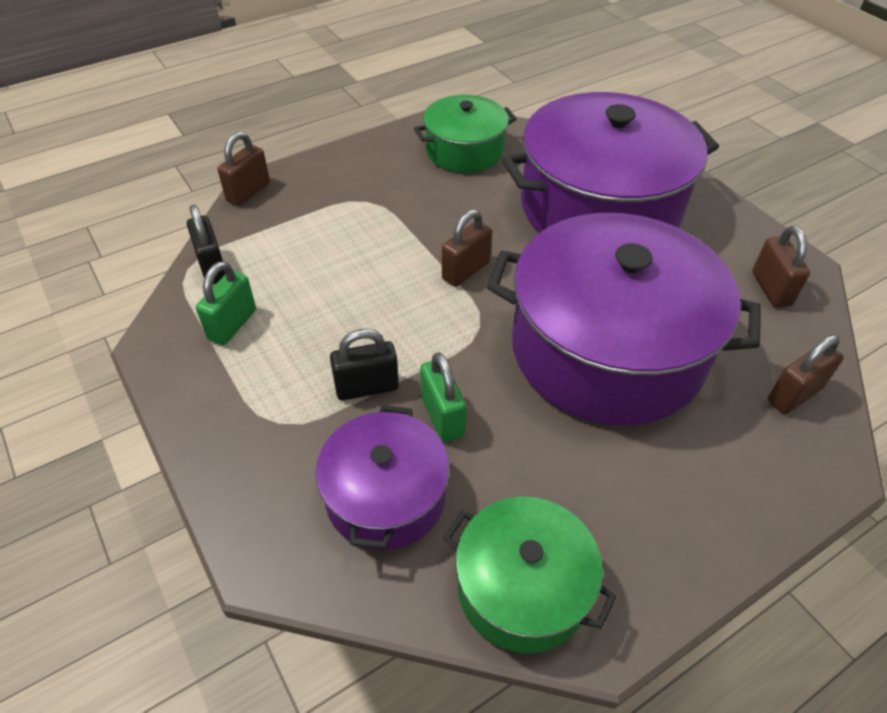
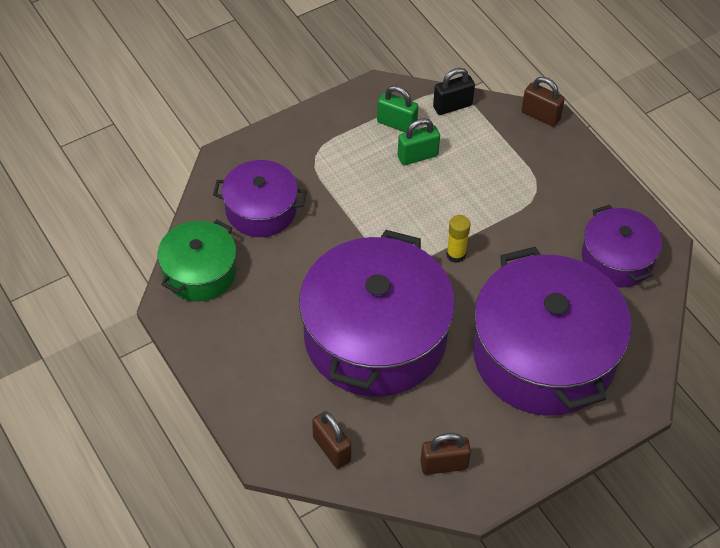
camera: 90 degrees right, 5 degrees up
black padlock [330,329,399,400] -> none
green pot [414,95,516,173] -> purple pot [582,205,662,288]
green padlock [420,352,467,442] -> green padlock moved to [398,118,440,165]
brown padlock [442,209,492,287] -> yellow glue stick [446,215,470,263]

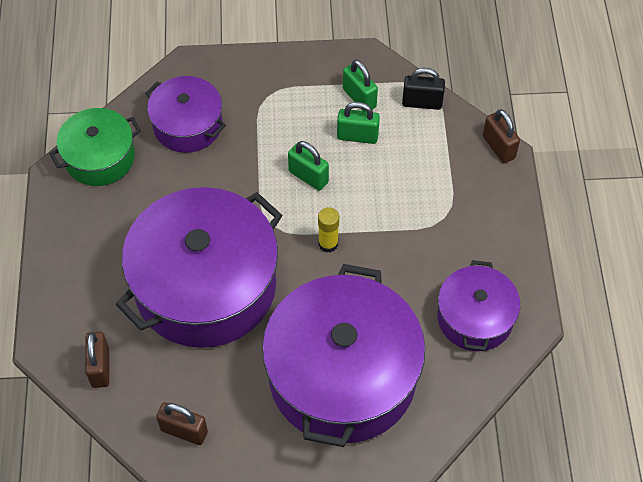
camera: 30 degrees right, 5 degrees up
none -> green padlock [288,141,329,191]

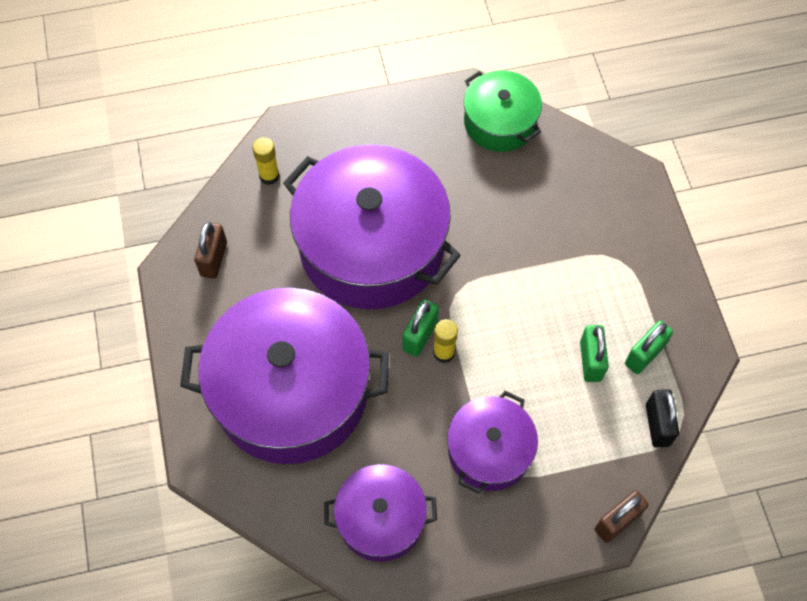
camera: 80 degrees right, 5 degrees up
brown padlock [85,332,109,388] -> yellow glue stick [252,137,280,185]
purple pot [145,76,226,153] -> purple pot moved to [447,391,538,494]
green padlock [288,141,329,191] -> green padlock moved to [402,300,439,357]

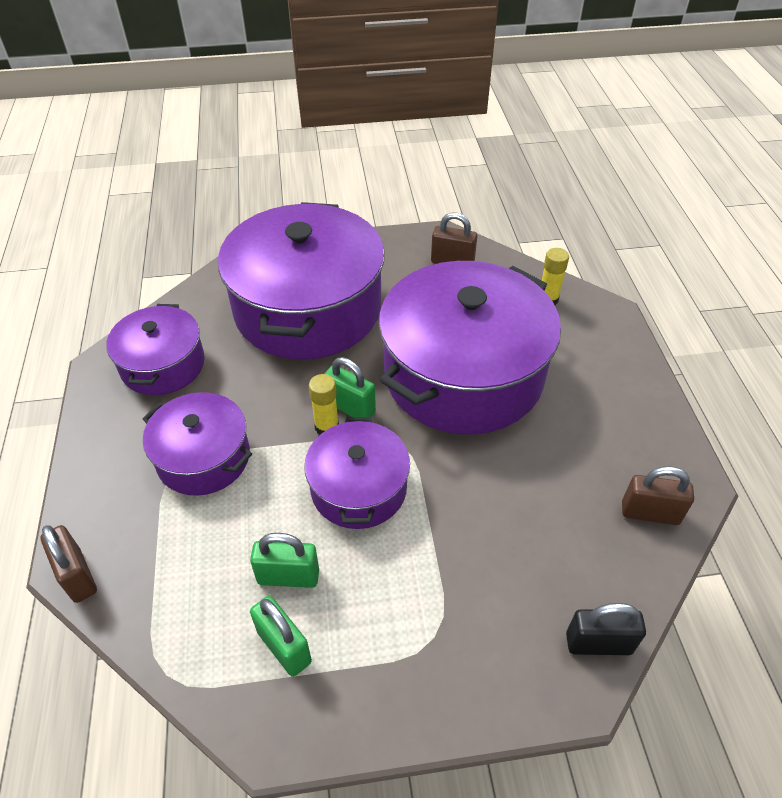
camera: 95 degrees right, 15 degrees down
green pot [464,71,542,152] -> brown padlock [622,466,694,525]
black padlock [646,389,679,448] -> black padlock moved to [566,603,646,655]
none -> purple pot [304,417,410,529]

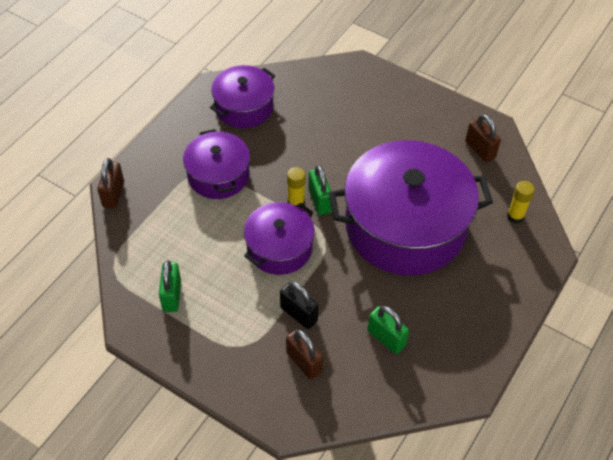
camera: 40 degrees right, 5 degrees up
purple pot [218,202,385,360] -> none
green padlock [250,533,319,588] -> green padlock moved to [368,306,409,354]
black padlock [566,603,646,655] -> black padlock moved to [280,281,319,329]
brown padlock [622,466,694,525] -> brown padlock moved to [286,329,323,380]

